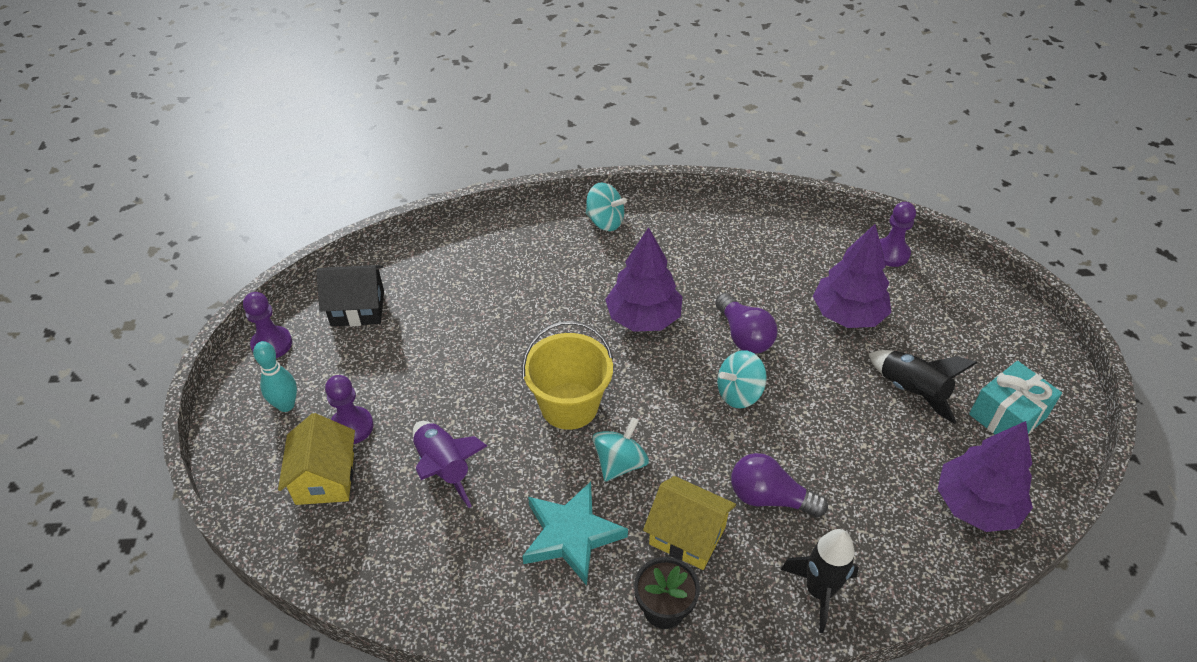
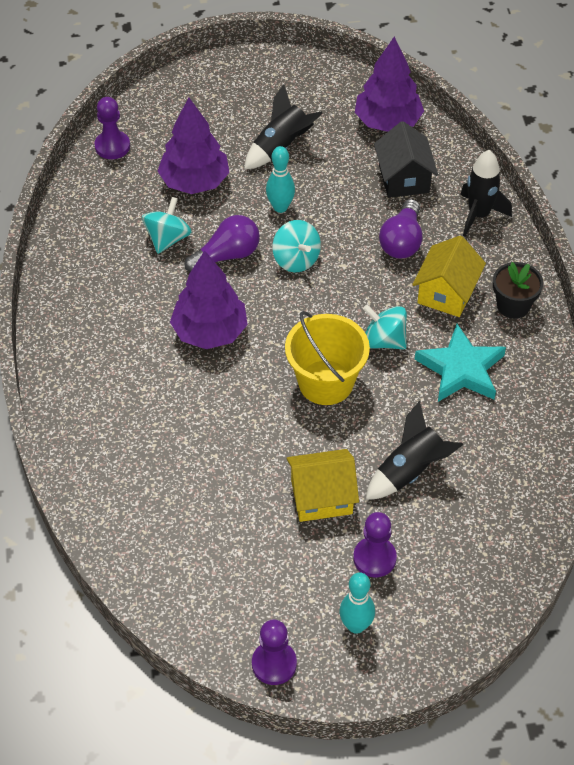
camera: 95 degrees left, 5 degrees up
yellow house [278,413,355,505] -> yellow house moved to [286,449,359,522]
black house [317,265,384,327] -> black house moved to [374,121,438,198]
purple rocket [413,421,487,508] -> black rocket [366,401,463,500]
turquoise spinning top [586,183,627,231] -> turquoise spinning top moved to [142,197,191,254]
turquoise gift [969,361,1062,435] -> none
none -> turquoise bowling pin [266,146,295,213]

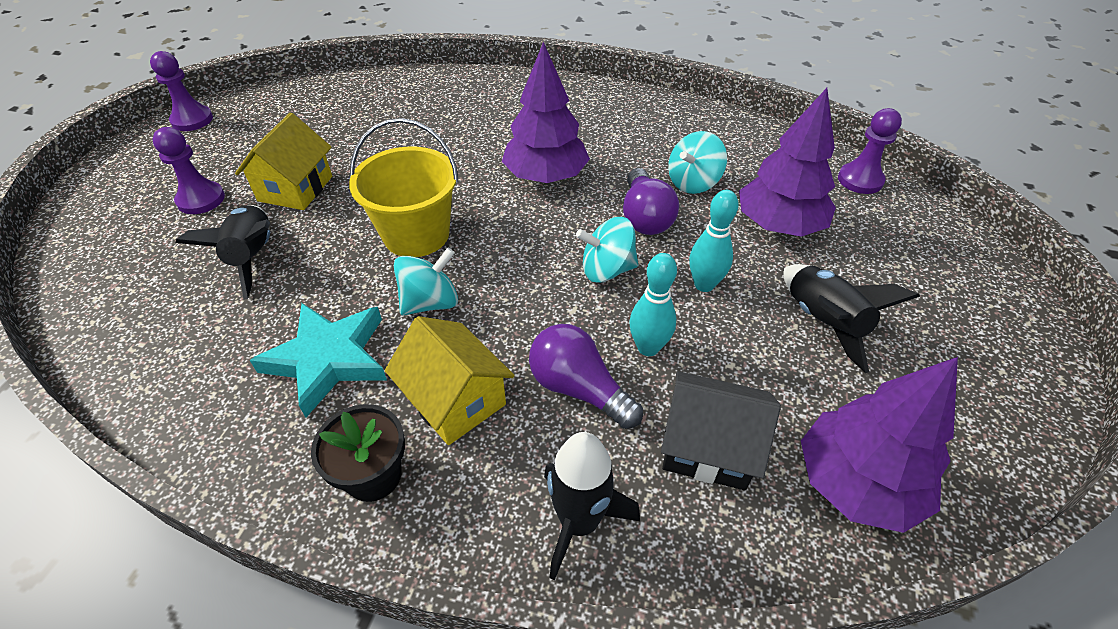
camera: 115 degrees right, 5 degrees down
turquoise spinning top [142,197,191,254] -> turquoise spinning top turned 90 degrees clockwise [668,131,727,194]
turquoise bowling pin [339,572,375,634] -> turquoise bowling pin moved to [629,253,677,356]

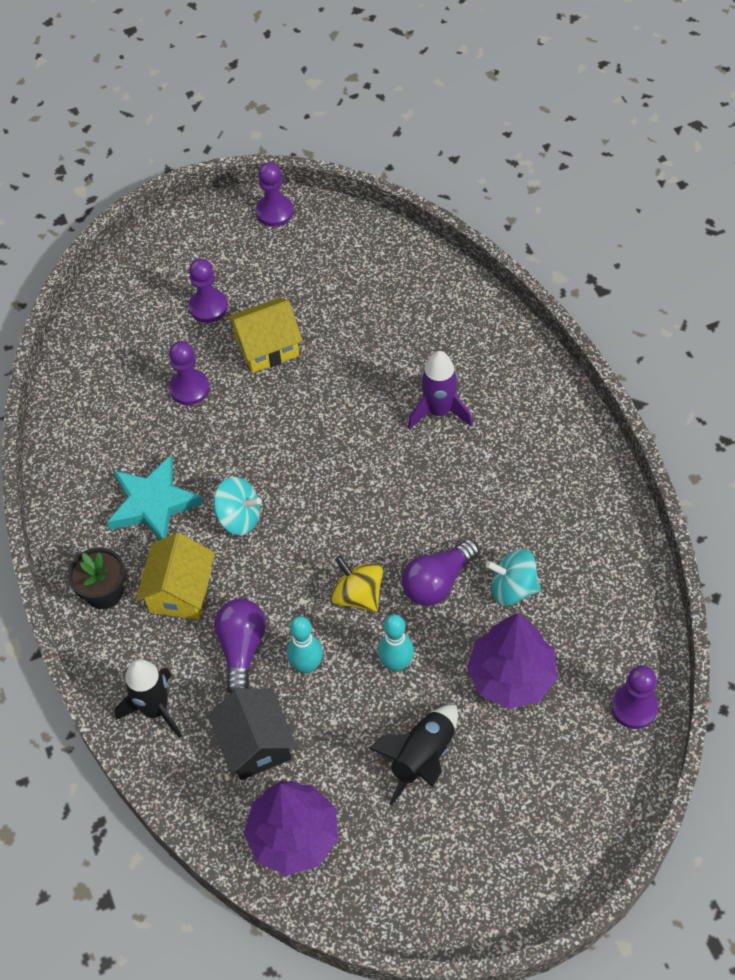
camera: 55 degrees right, 10 degrees up
black rocket [176,205,270,299] -> purple pawn [169,341,210,405]
yellow bucket [349,118,459,257] -> none
purple tree [502,42,590,183] -> none
turquoise spinning top [576,217,638,283] -> yellow spinning top [331,556,383,612]
none -> purple rocket [408,351,473,429]

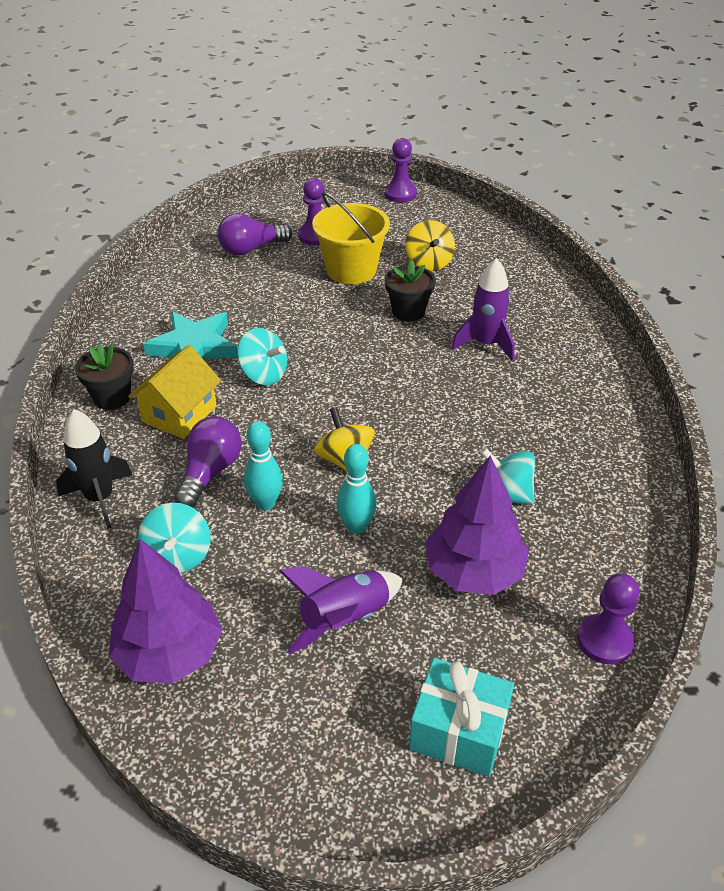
camera: 15 degrees right, 15 degrees down
purple pawn [169,341,210,405] -> none
black house [208,688,297,780] -> turquoise spinning top [138,503,211,573]
yellow house [227,297,303,373] -> yellow bucket [312,192,390,284]
black rocket [368,705,458,805] -> purple rocket [279,566,403,654]
purple light bulb [402,539,479,606] -> purple light bulb moved to [217,213,292,255]
none -> black flower pot [385,260,436,322]
none -> yellow spinning top [406,220,455,271]
none -> turquoise gift [409,658,514,777]

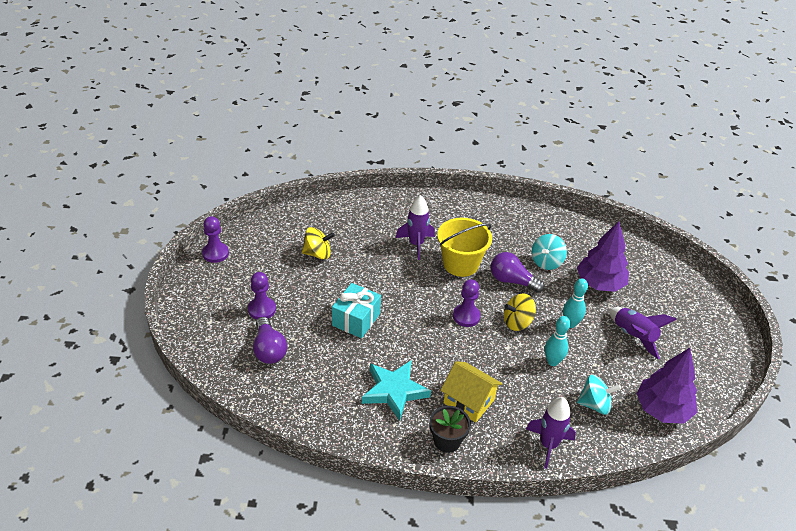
camera: 85 degrees left, 0 degrees up
black rocket [56,409,133,529] -> purple rocket [526,397,576,469]
purple light bulb [174,417,242,508] -> purple light bulb moved to [491,252,545,293]
turquoise spinning top [237,328,287,385] -> none
yellow bucket [312,192,390,284] -> yellow bucket moved to [437,218,492,277]
black flower pot [385,260,436,322] -> none
turquoise gift [409,658,514,777] -> turquoise gift moved to [332,283,381,338]
purple pawn [578,573,639,665] -> purple pawn moved to [453,279,481,327]

